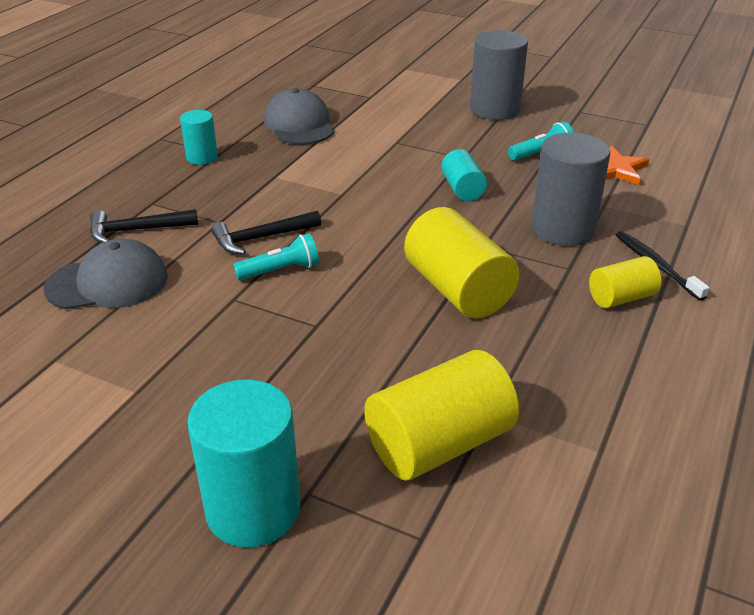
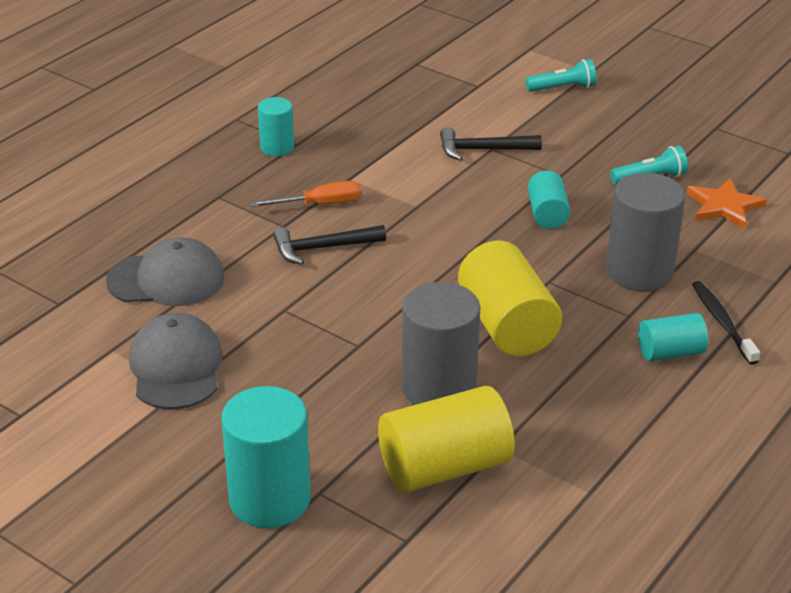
camera: 10 degrees right, 0 degrees up
black hammer [90,209,198,243] -> black hammer moved to [440,127,542,161]
turquoise flashlight [233,233,319,280] -> turquoise flashlight moved to [525,59,596,92]
grey cap [264,88,334,145] -> grey cap moved to [129,313,223,409]
grey cylinder [470,30,528,120] -> grey cylinder moved to [402,282,480,405]
yellow cylinder [589,256,662,308] -> turquoise cylinder [638,313,708,361]
none -> orange screwdriver [250,181,361,207]

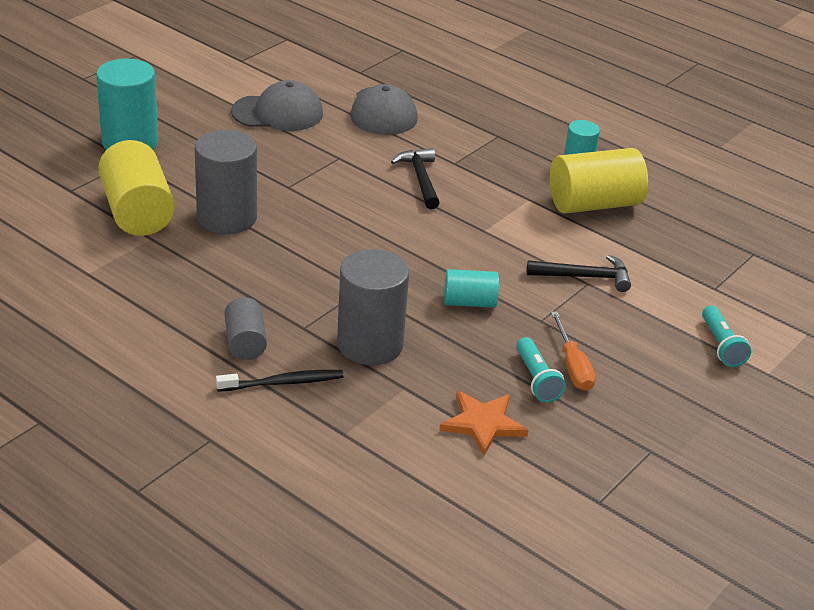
camera: 90 degrees right, 0 degrees up
orange screwdriver [250,181,361,207] -> orange screwdriver moved to [551,311,596,391]
black hammer [440,127,542,161] -> black hammer turned 90 degrees clockwise [527,255,631,292]
yellow cylinder [458,241,562,357] -> yellow cylinder moved to [550,148,648,214]
turquoise cylinder [638,313,708,361] -> grey cylinder [224,297,267,360]

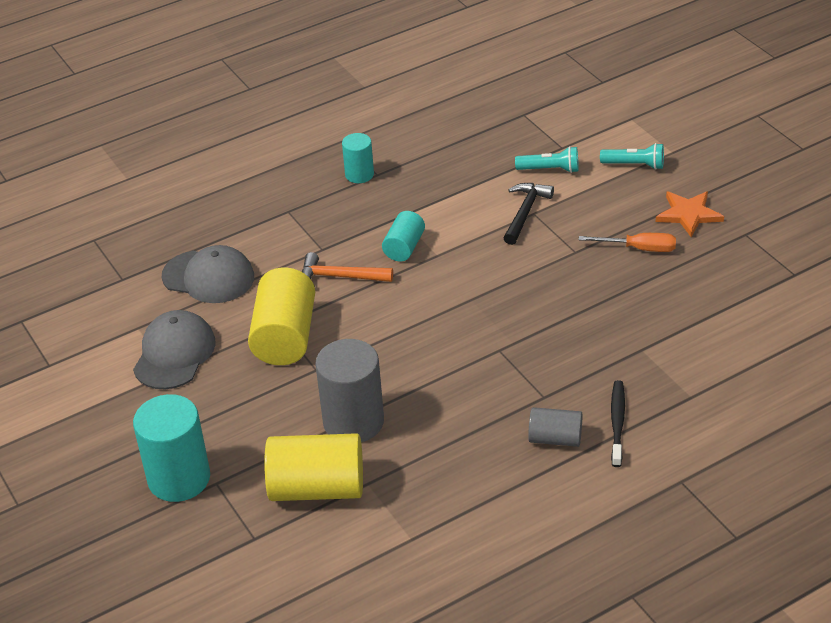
camera: 65 degrees left, 5 degrees up
grey cylinder [337,249,409,365] -> none
black hammer [391,148,440,209] -> orange hammer [302,252,393,286]
orange star [439,391,528,456] -> orange star moved to [656,191,724,237]
turquoise cylinder [444,269,499,308] -> turquoise cylinder moved to [382,211,425,262]
turquoise flashlight [516,337,566,402] -> turquoise flashlight moved to [515,146,578,173]
yellow cylinder [550,148,648,214] -> yellow cylinder moved to [248,268,315,365]

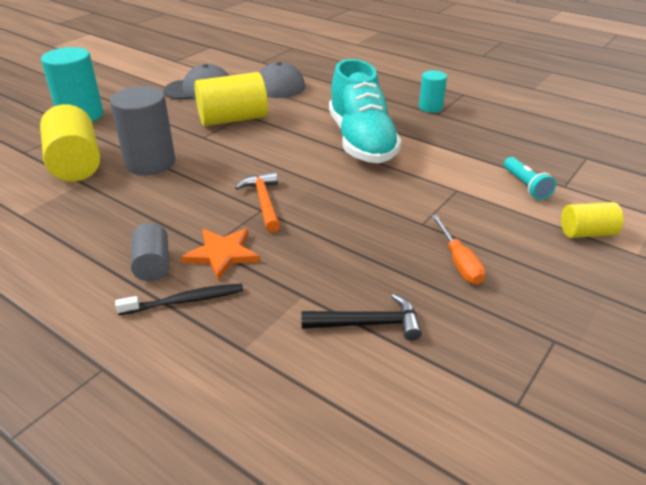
camera: 65 degrees right, 5 degrees down
orange hammer [302,252,393,286] -> orange hammer moved to [235,172,280,232]
turquoise cylinder [382,211,425,262] -> turquoise shoe [329,59,402,163]
black hammer [503,183,554,245] -> black hammer moved to [301,294,422,341]
turquoise flashlight [600,143,664,170] -> yellow cylinder [561,202,624,238]
orange star [656,191,724,237] -> orange star moved to [181,229,260,280]

